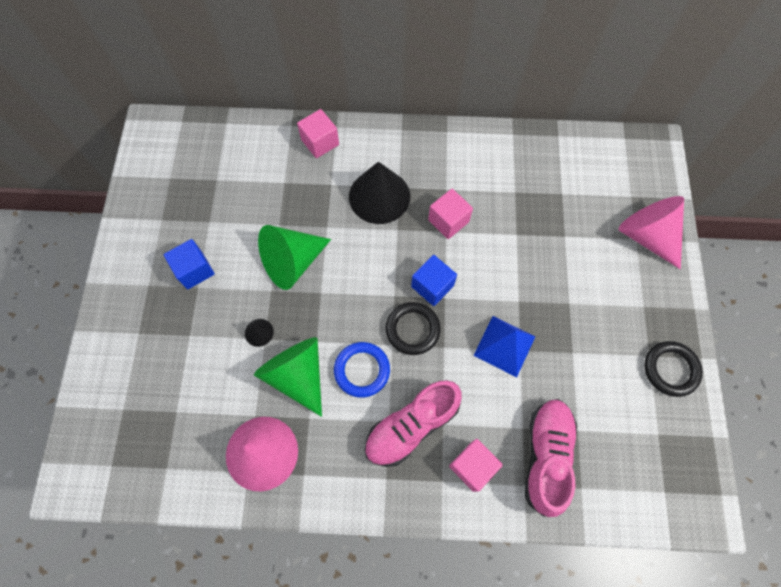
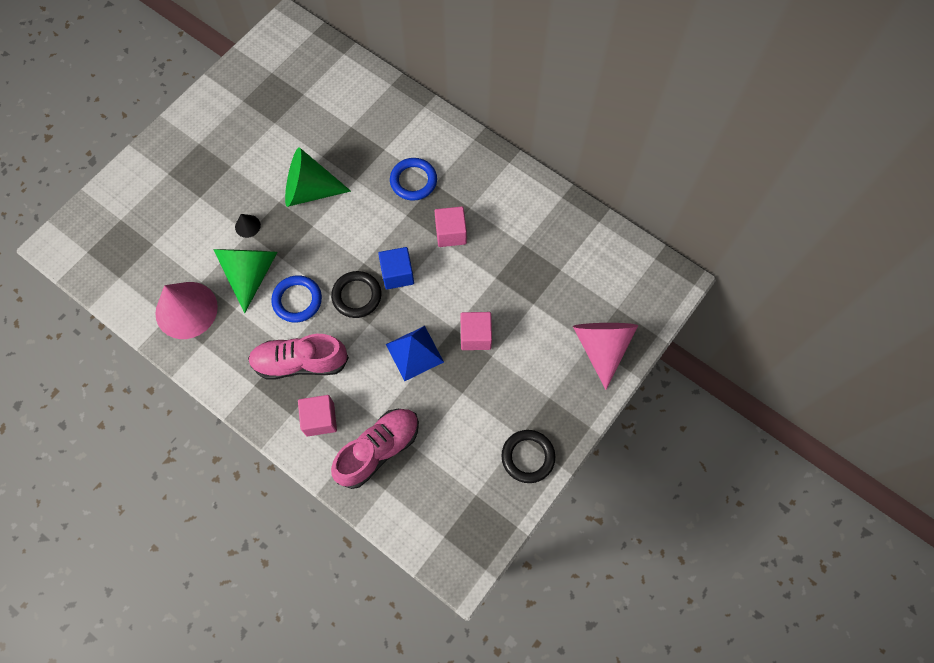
camera: 35 degrees right, 0 degrees up
blue cube [164,239,215,289] -> none
pink cube [297,109,339,158] -> pink cube moved to [460,312,492,350]
black cone [349,162,410,224] -> blue ring [390,158,437,201]

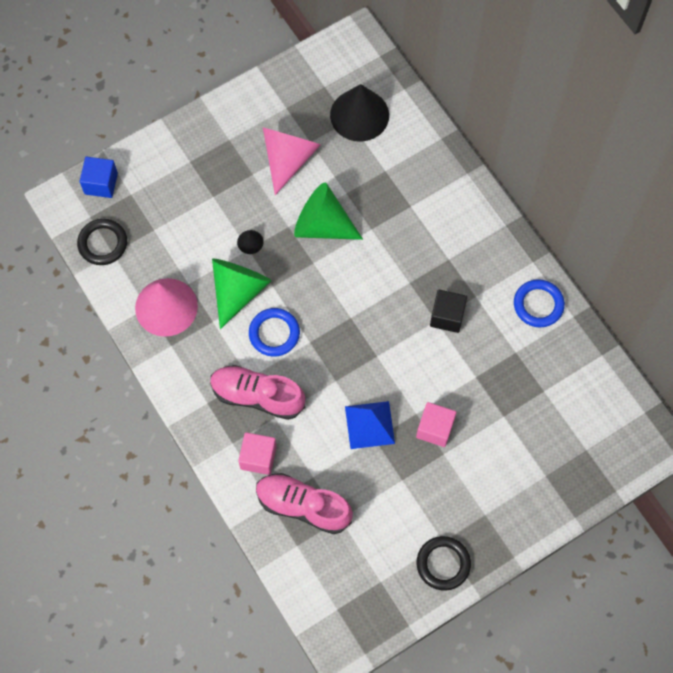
camera: 20 degrees right, 0 degrees up
black ring [331,271,381,318] -> black ring moved to [77,219,127,265]
pink shoe [331,409,419,489] -> pink shoe turned 135 degrees counterclockwise [256,473,353,534]
blue cube [378,247,414,289] -> blue cube moved to [80,157,118,198]
blue ring [390,158,437,201] -> blue ring moved to [514,279,565,328]
pink cube [435,206,467,247] -> black cube [430,290,467,333]
pink cone [573,323,638,390] -> pink cone moved to [263,128,321,195]
none -> black cone [330,84,389,142]

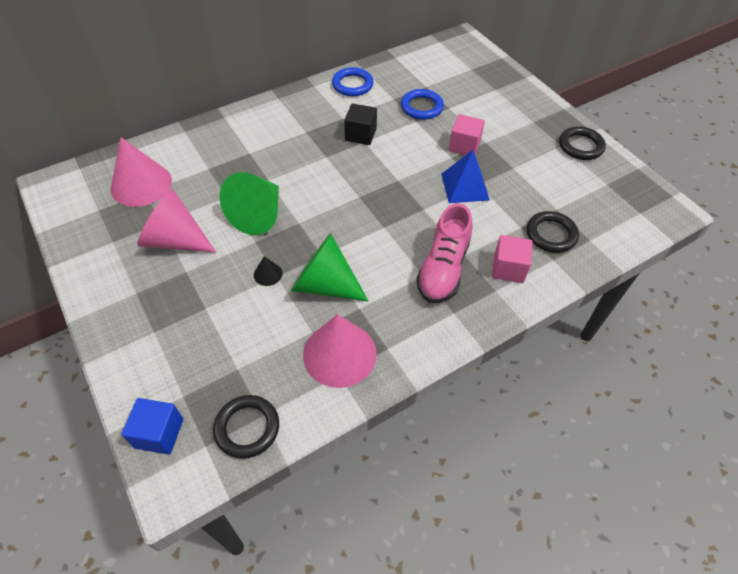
camera: 90 degrees left, 15 degrees down
blue ring [249,308,300,357] -> blue ring moved to [401,89,444,120]
pink shoe [256,473,353,534] -> black ring [527,211,579,253]
black cone [330,84,389,142] -> pink cone [111,137,172,207]

